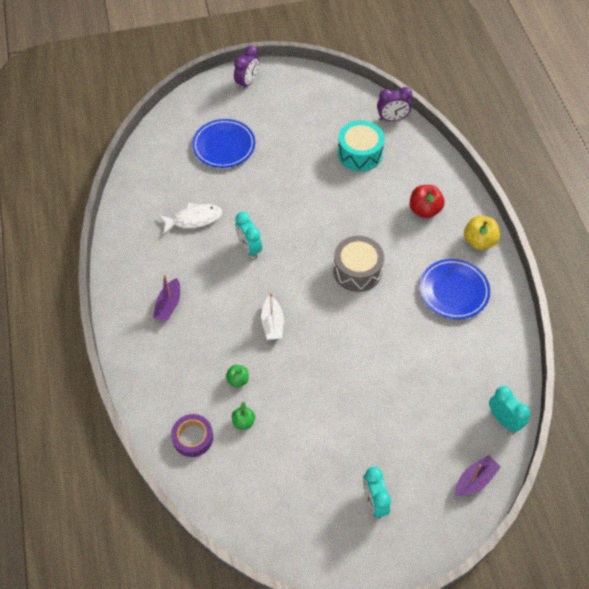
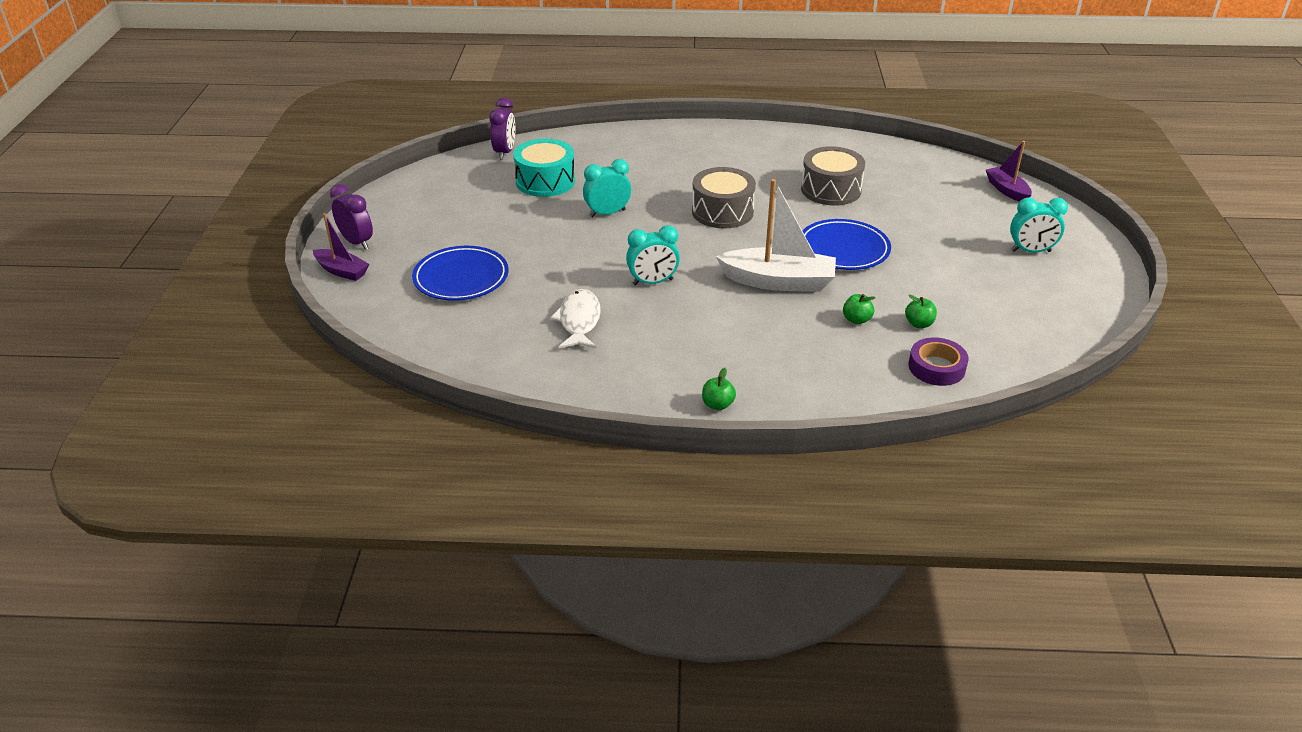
camera: 75 degrees left, 20 degrees down
purple boat [153,274,180,321] -> purple boat moved to [313,213,369,281]
white boat [261,293,284,340] -> white boat [716,179,836,292], size x1.75
red apple [410,185,445,218] -> none
blue plate [420,259,490,319] -> blue plate moved to [802,219,891,270]
yellow apple [464,215,500,250] -> none
turquoise clock [489,386,530,432] -> turquoise clock moved to [583,159,631,218]
none -> green apple [702,368,736,410]
none -> grey drum [801,146,865,206]

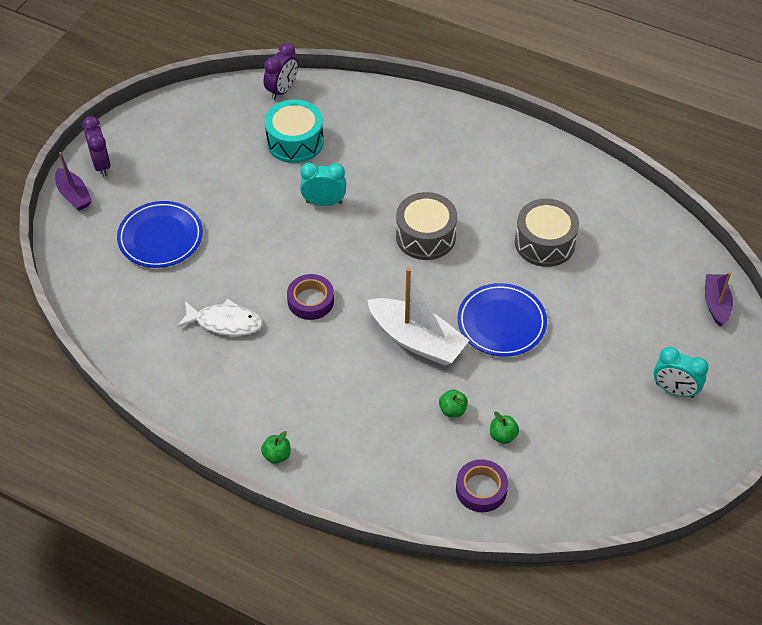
camera: 25 degrees right, 15 degrees up
white fish [550,289,601,348] -> white fish turned 75 degrees clockwise [177,299,263,336]
turquoise clock [626,225,680,285] -> purple tape [287,274,334,320]

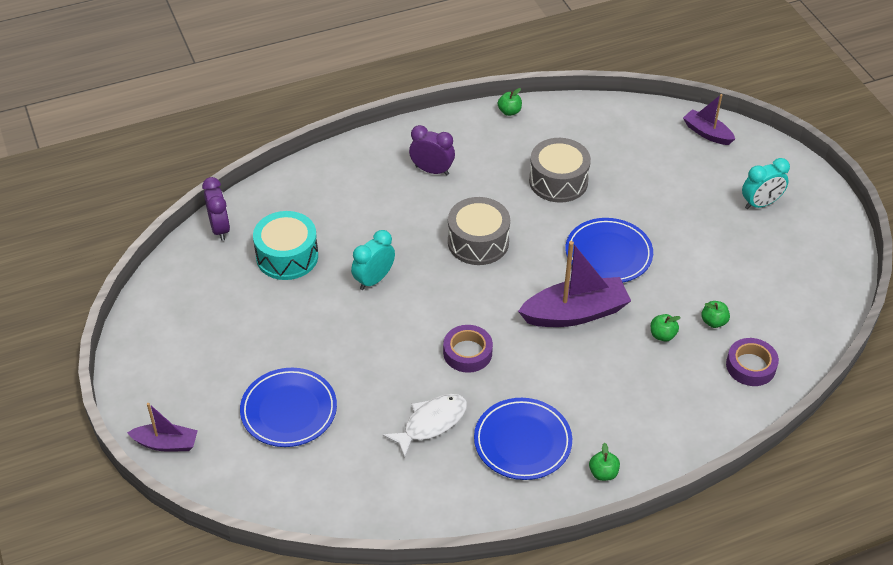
camera: 50 degrees left, 5 degrees down
purple clock [82,116,111,177] -> purple clock moved to [409,125,455,176]
white boat [367,267,470,366] -> purple boat [518,241,631,327]
none -> blue plate [474,398,572,480]
none -> green apple [498,88,522,116]

